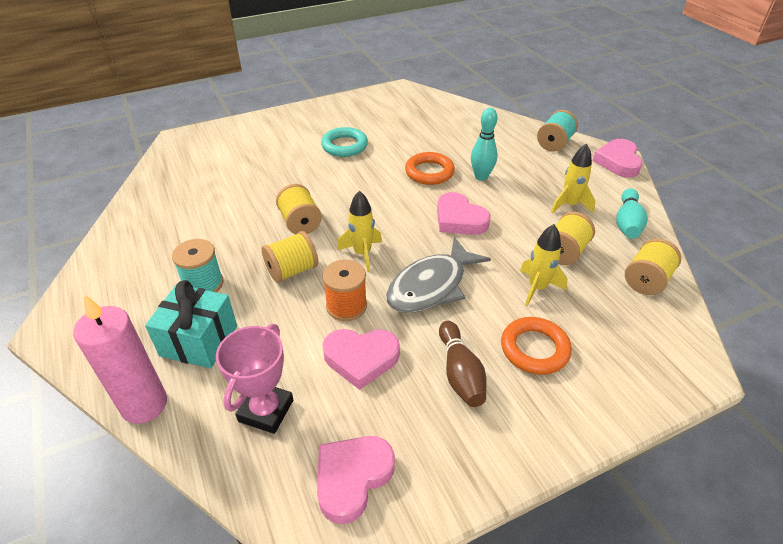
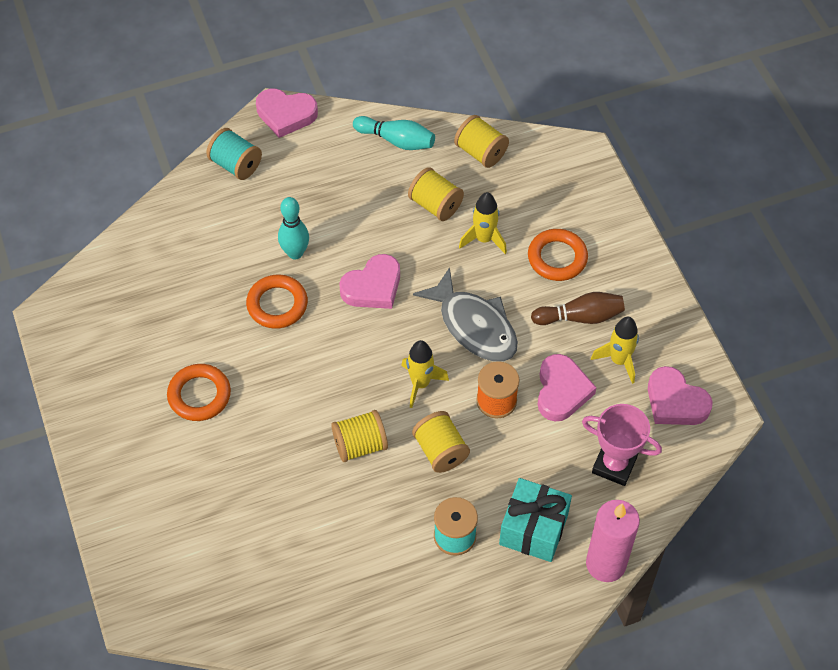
camera: 85 degrees left, 15 degrees up
turquoise ring [321,127,368,157] -> orange ring [167,364,231,421]
yellow rocket [551,144,595,213] -> yellow rocket moved to [591,317,639,384]

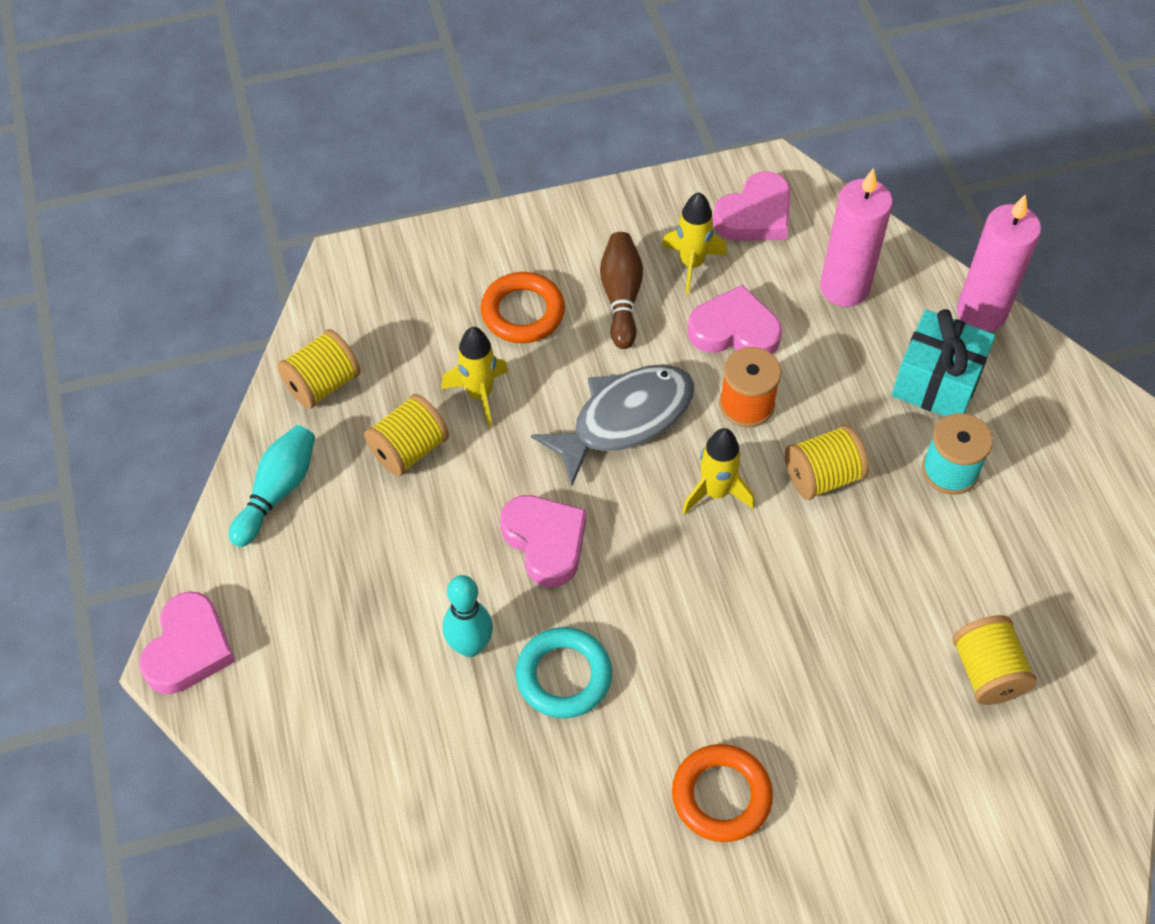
camera: 85 degrees left, 0 degrees up
turquoise spool [206,128,262,180] -> none
orange ring [246,275,308,329] -> turquoise ring [516,627,612,718]
yellow spool [331,410,388,462] -> yellow spool moved to [952,615,1037,705]
pink trophy [582,404,662,486] -> pink candle [820,168,893,307]

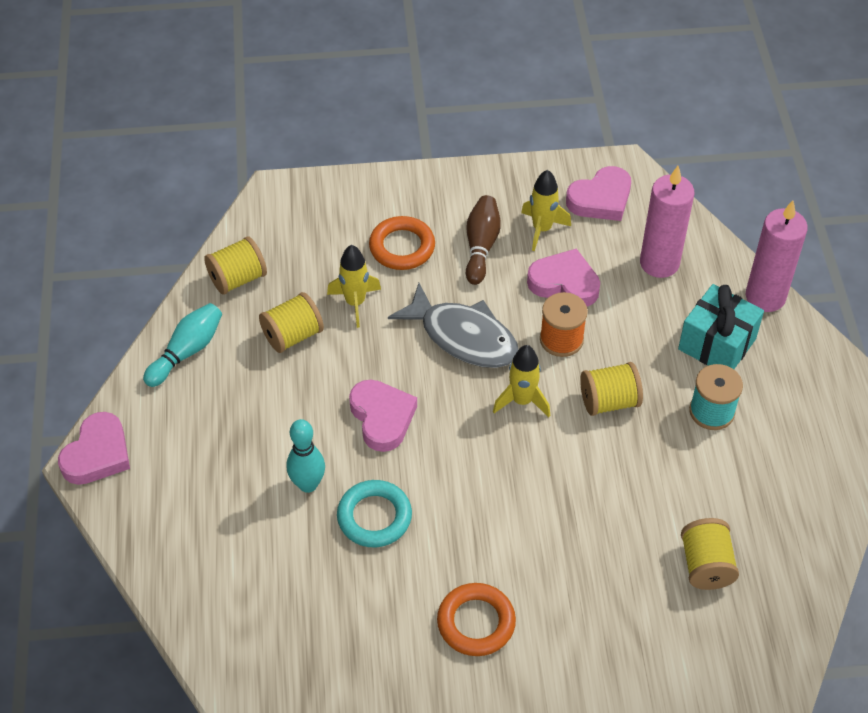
camera: 10 degrees right, 5 degrees down
grey fish [531,364,694,486] -> grey fish turned 60 degrees clockwise [388,283,519,368]

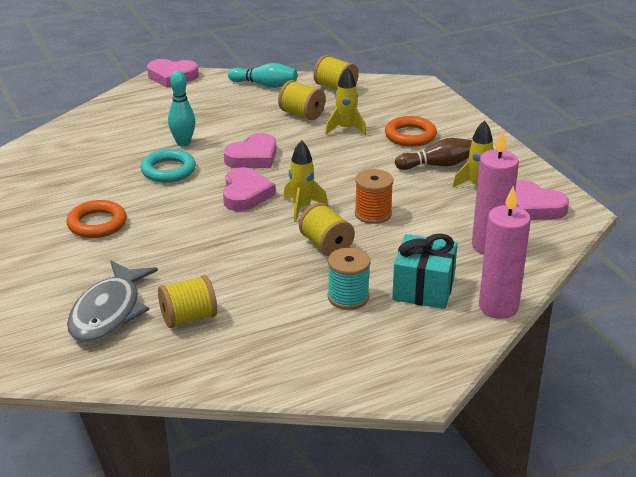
camera: 70 degrees right, 20 degrees down
grey fish [388,283,519,368] -> grey fish moved to [67,261,158,342]
pink heart [527,249,600,306] -> pink heart moved to [223,167,276,211]

